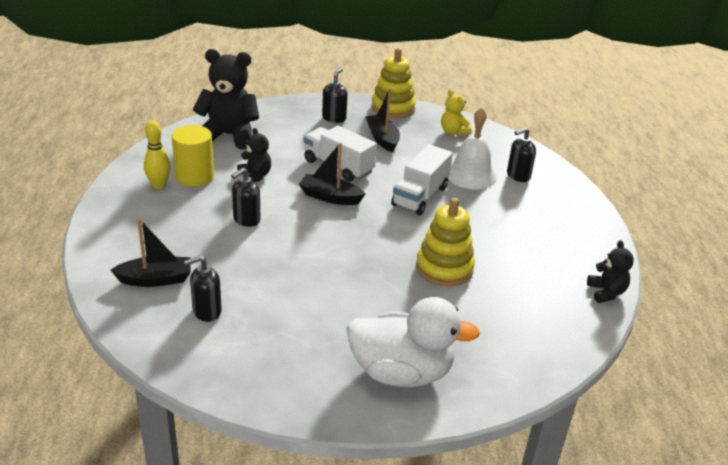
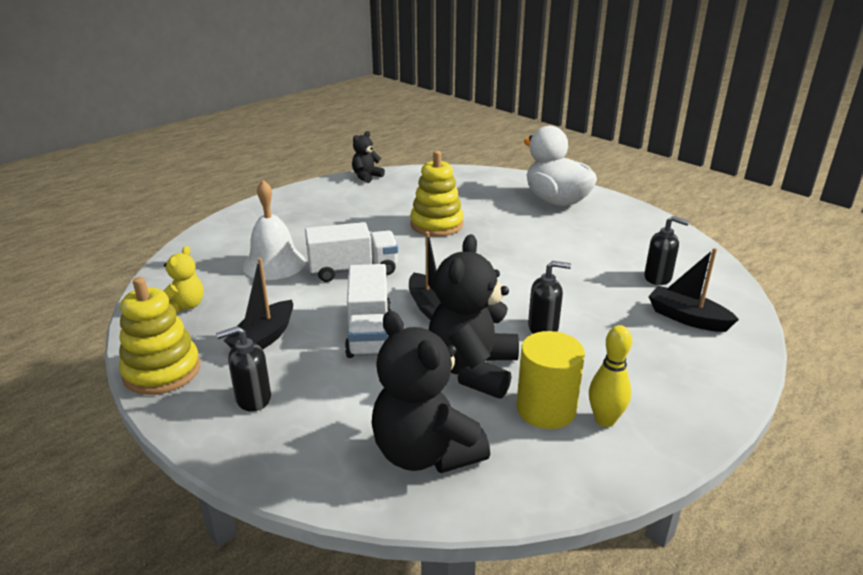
camera: 130 degrees left, 5 degrees down
black teddy bear [237,128,271,182] -> black teddy bear [429,234,519,399], size x1.91
black soap dispenser [507,127,536,182] -> none

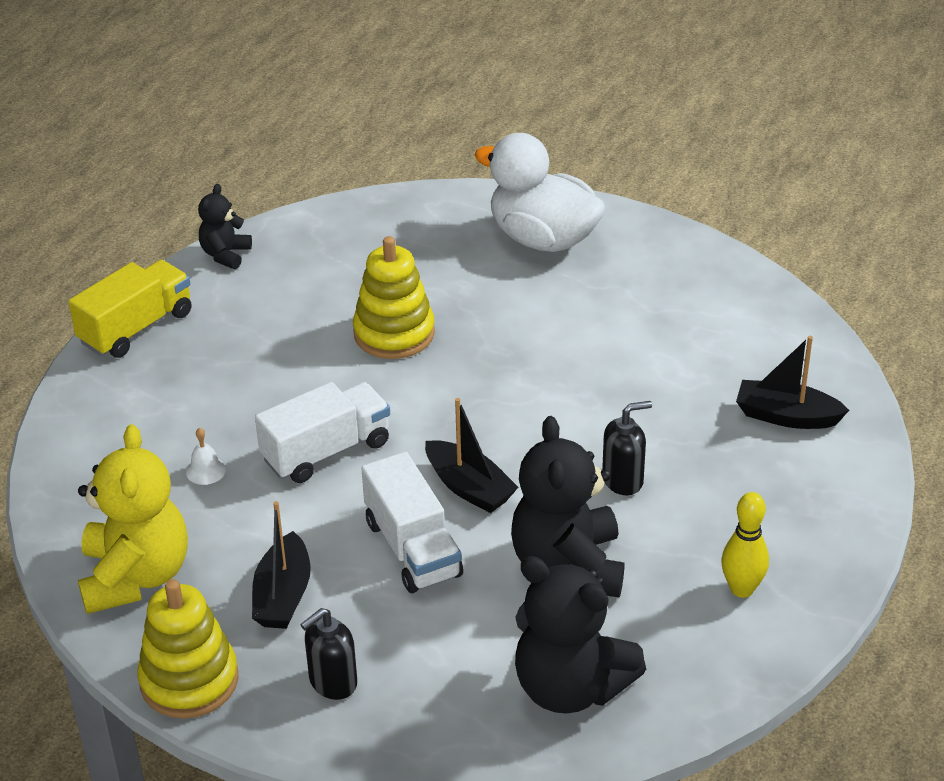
camera: 20 degrees left, 10 degrees up
yellow teddy bear [164,246,204,312] -> yellow teddy bear [78,424,188,614], size x1.91
white bell [243,180,306,280] -> white bell [186,428,226,485], size x0.43
yellow cylinder [516,331,585,429] -> none
black soap dispenser [644,216,689,285] -> none
none -> yellow truck [68,260,192,358]

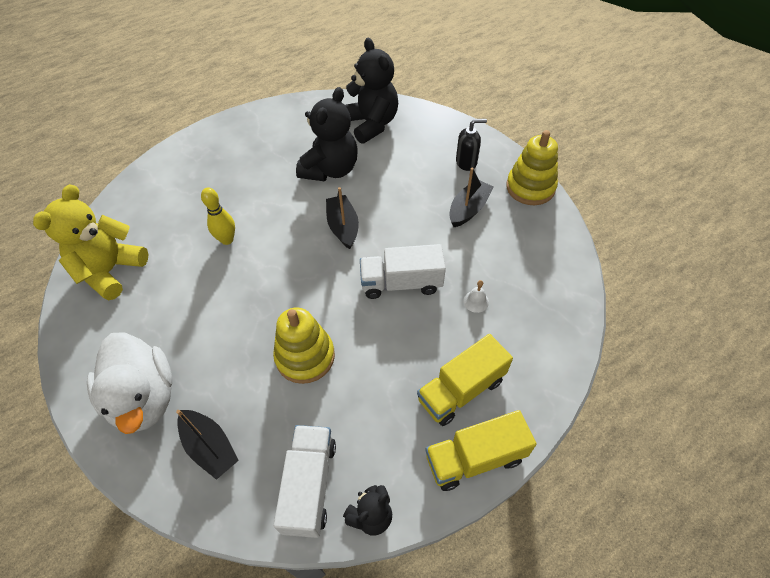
camera: 150 degrees left, 15 degrees up
yellow teddy bear [78,424,188,614] -> yellow teddy bear moved to [33,184,148,301]
white truck [361,452,463,593] -> white truck moved to [274,425,336,538]
black soap dispenser [602,401,652,495] -> none
yellow bowling pin [721,492,769,598] -> yellow bowling pin moved to [201,188,235,245]
black boat [736,336,849,429] -> black boat moved to [176,410,239,480]
none -> yellow truck [417,334,513,426]

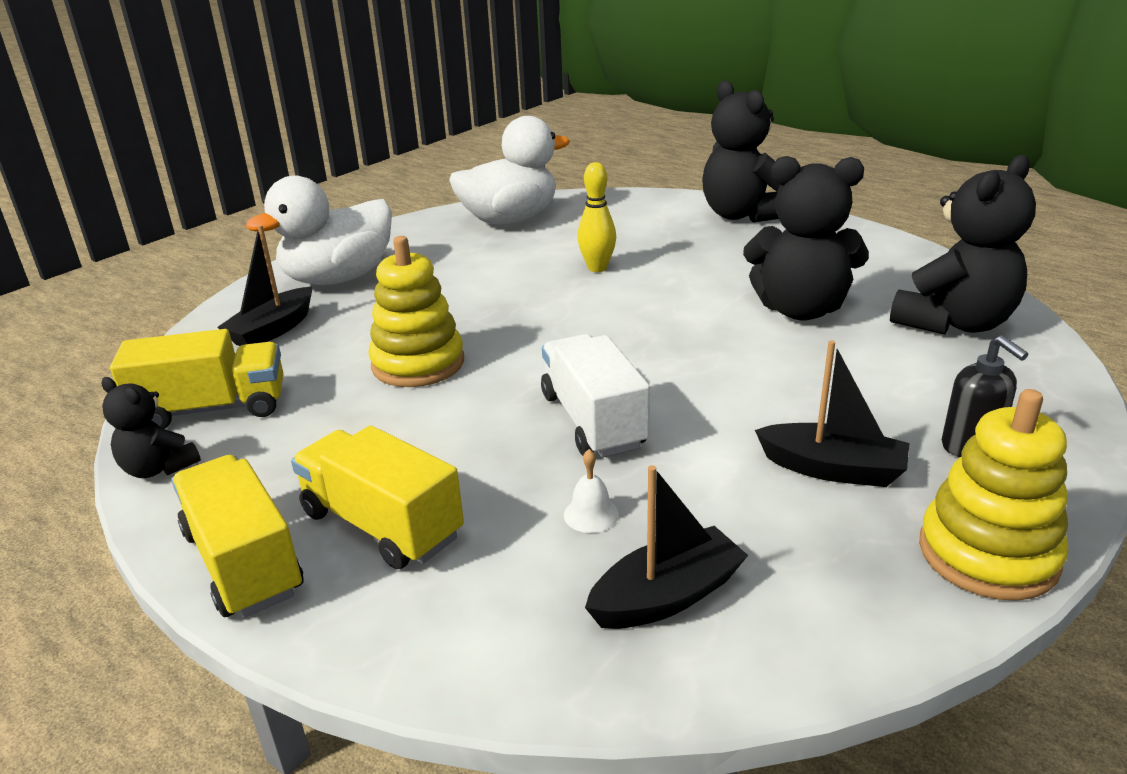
camera: 75 degrees right, 25 degrees down
yellow teddy bear [33,184,148,301] -> white duck [449,116,570,225]
white truck [274,425,336,538] -> yellow truck [110,329,284,429]
black boat [326,187,359,249] -> black boat moved to [585,465,748,629]
none -> black teddy bear [702,81,781,223]

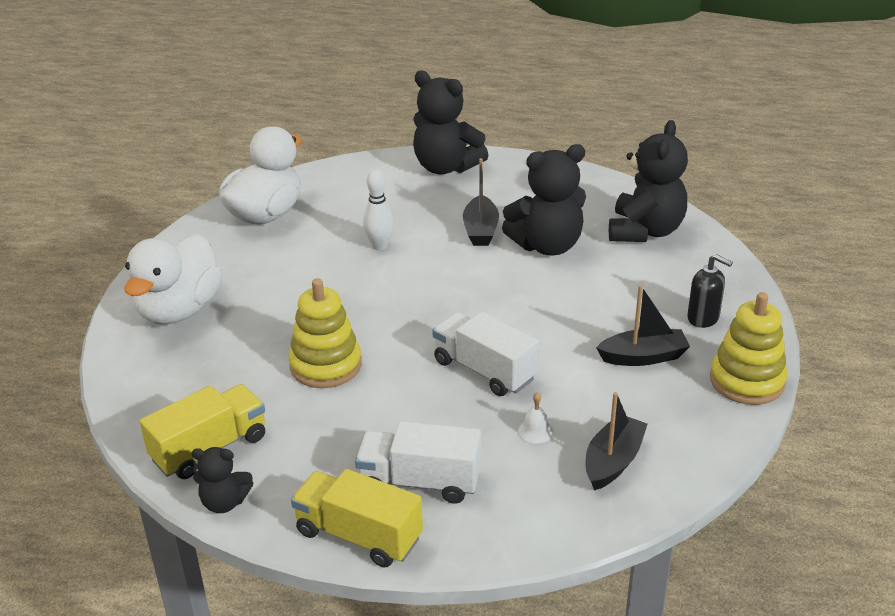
camera: 30 degrees left, 5 degrees up
black boat [217,225,312,346] -> black boat moved to [463,158,499,246]
yellow truck [291,426,464,569] -> white truck [355,421,481,504]
yellow bowling pin [577,162,616,272] -> white bowling pin [363,169,394,250]

